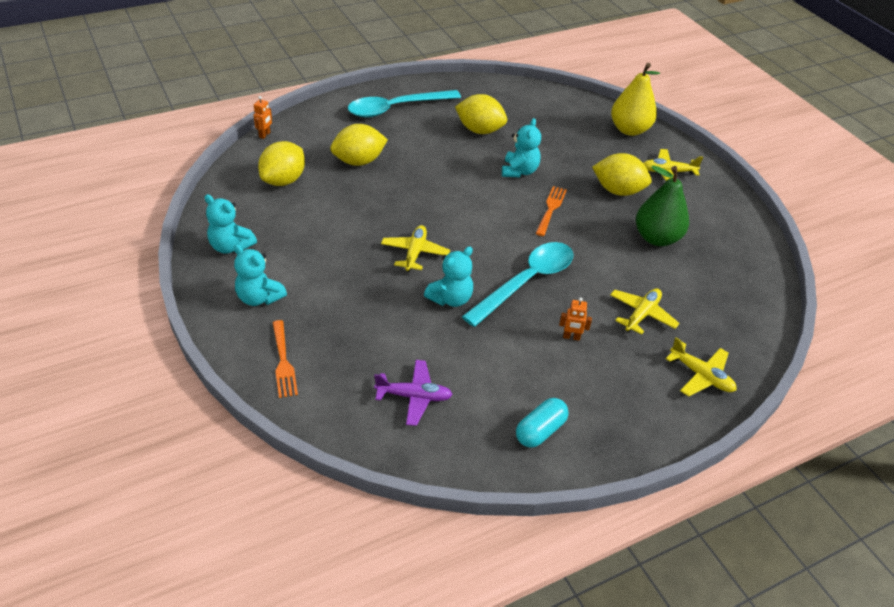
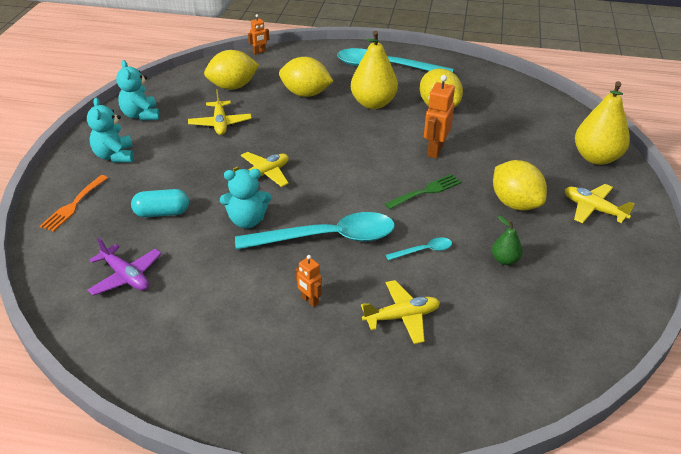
camera: 40 degrees right, 5 degrees down
turquoise teddy bear [502,118,541,177] -> orange robot [424,75,455,158]
turquoise capsule [516,398,569,448] -> turquoise capsule moved to [131,189,189,217]
orange fork [535,186,567,236] -> green fork [385,174,462,209]
green pear [636,166,689,246] -> green pear [492,216,523,265], size x0.49
yellow plane [666,337,736,397] -> yellow plane moved to [188,89,252,135]
none -> yellow pear [351,31,398,109]
none -> turquoise spoon [386,237,452,260]

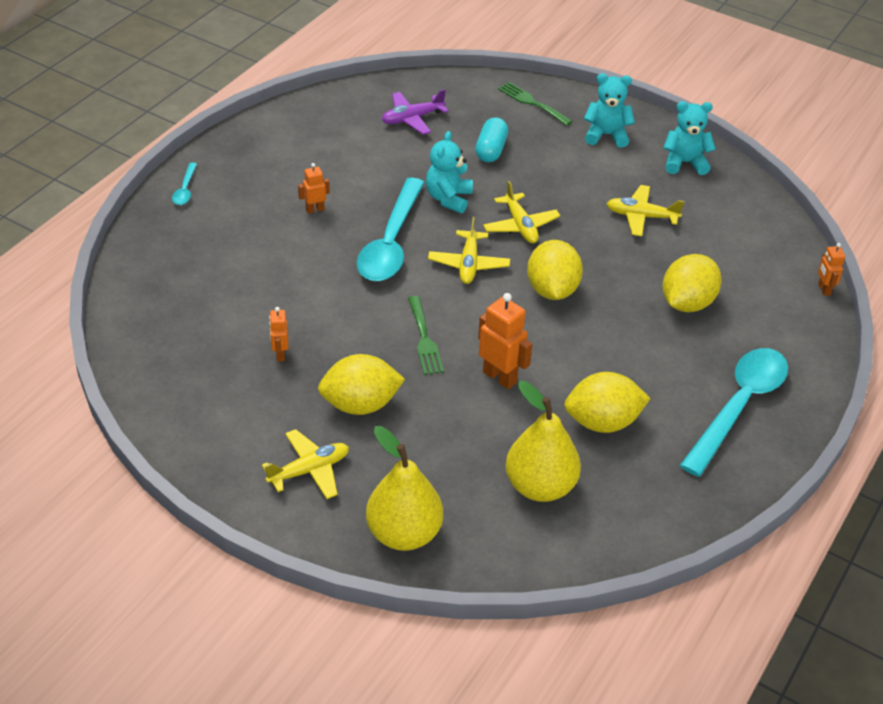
camera: 110 degrees right, 5 degrees up
orange fork [40,175,108,232] -> green fork [498,82,573,126]
yellow lemon [204,50,259,90] -> yellow lemon moved to [527,240,583,300]
yellow pear [351,31,398,109] -> yellow pear moved to [505,381,581,502]
yellow plane [361,280,440,344] -> yellow plane moved to [428,217,510,284]
turquoise spoon [386,237,452,260] -> turquoise spoon moved to [172,163,197,205]
green pear [492,216,523,265] -> orange robot [269,307,288,361]

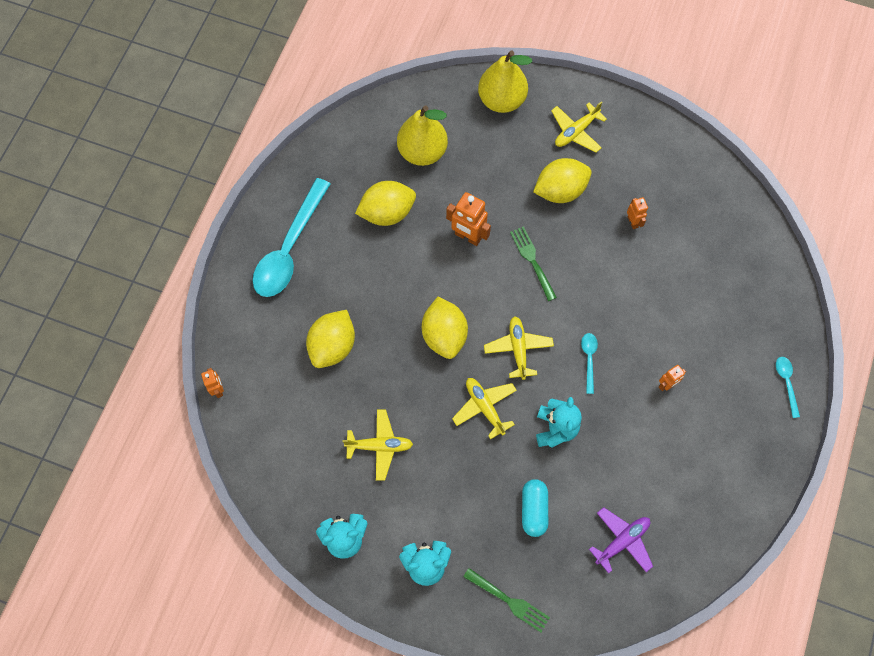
camera: 170 degrees right, 25 degrees up
turquoise spoon [357,178,425,281] -> turquoise spoon [581,333,598,394], size x0.43

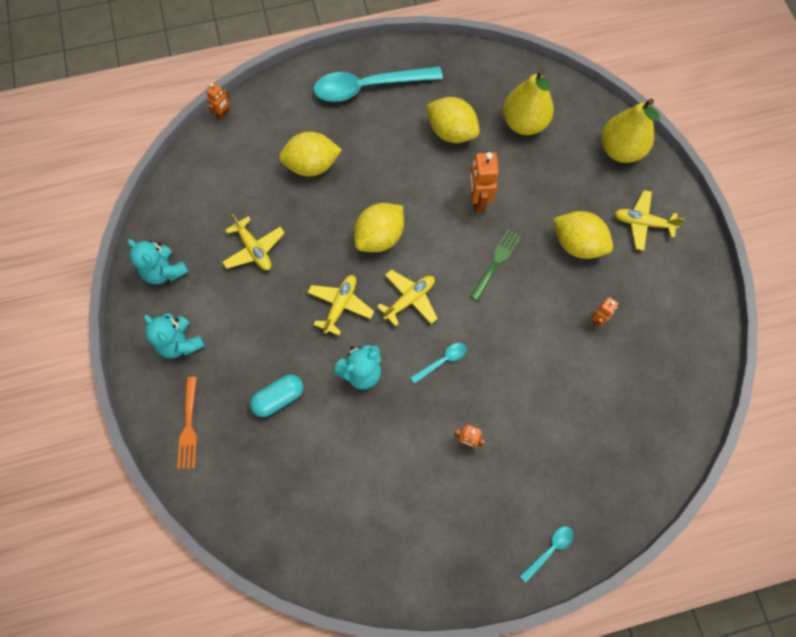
camera: 55 degrees right, 0 degrees up
green fork [463,568,550,632] -> orange fork [177,377,197,469]
purple plane [589,507,653,573] -> none

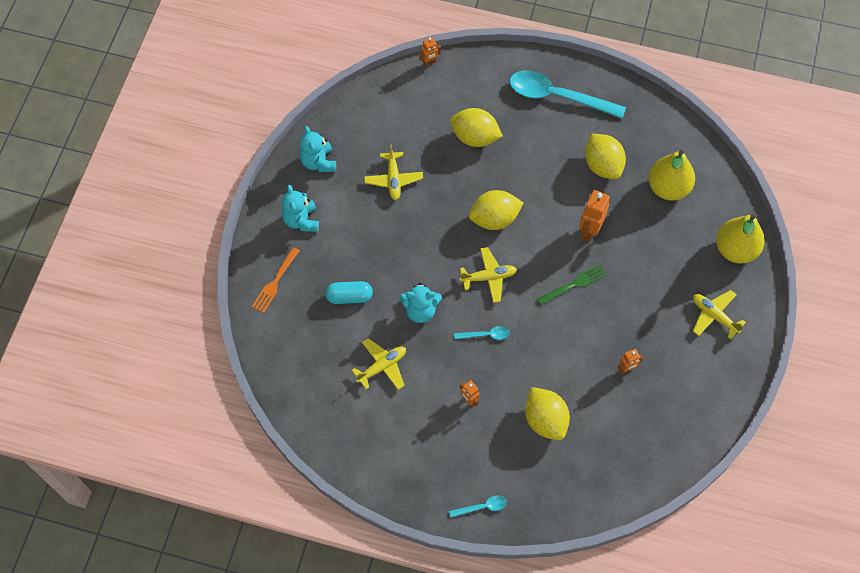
camera: 30 degrees right, 5 degrees down
yellow plane [307,275,374,336] -> yellow plane moved to [352,338,406,390]
yellow lemon [553,211,613,259] -> yellow lemon moved to [525,387,570,440]

